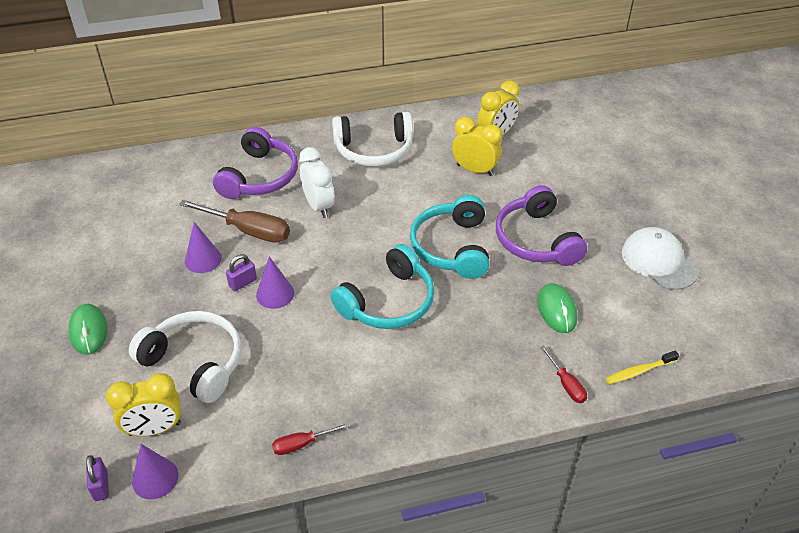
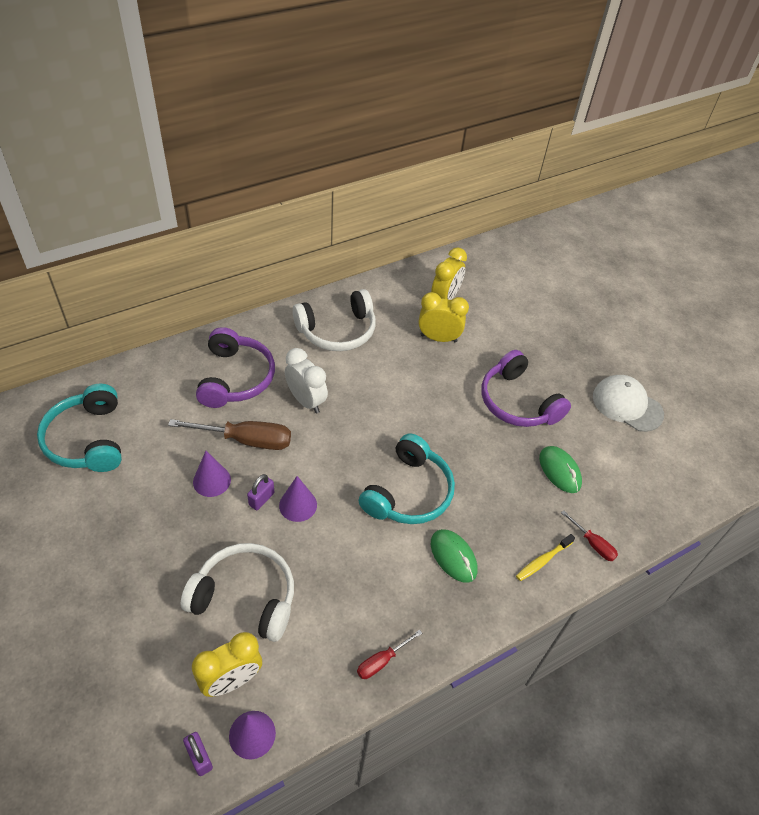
camera: 20 degrees left, 5 degrees up
green mouse [68,304,107,355] -> green mouse moved to [431,529,477,583]
turquoise headphones [410,195,490,279] -> turquoise headphones moved to [37,384,122,472]
yellow toothbrush [606,351,679,384] -> yellow toothbrush moved to [516,534,575,581]

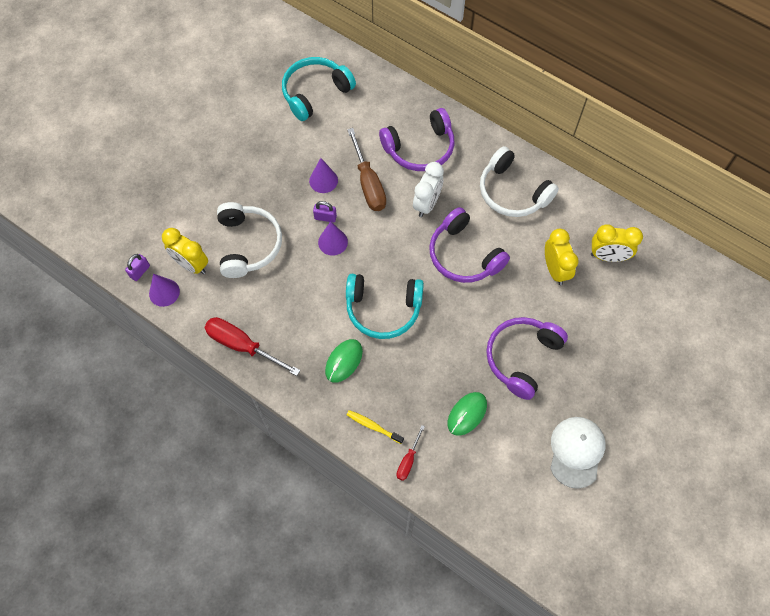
camera: 70 degrees right, 15 degrees up
red screwdriver [357,630,422,679] -> red screwdriver [204,317,300,376], size x1.90
none -> purple headphones [429,207,510,283]

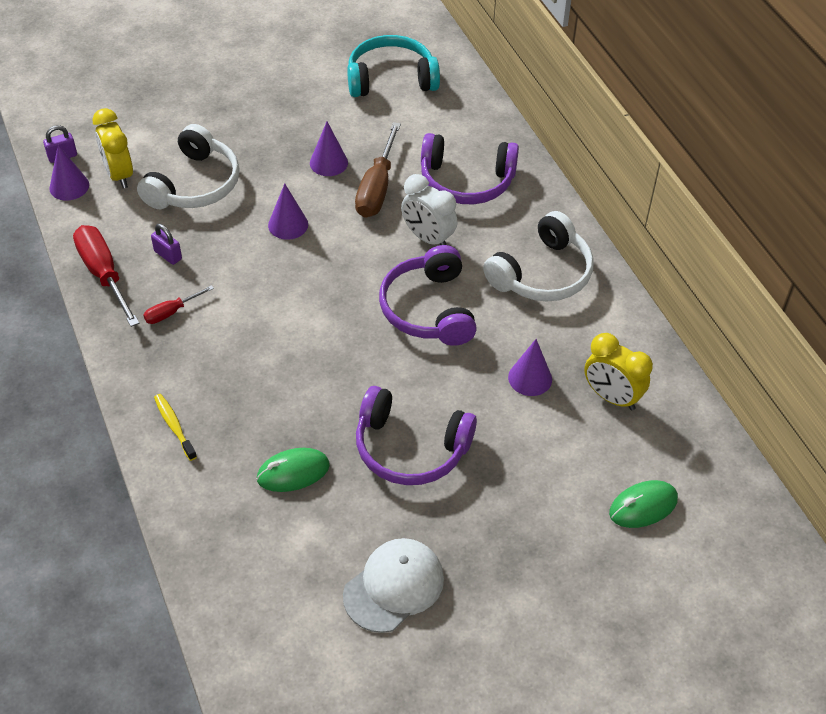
camera: 30 degrees right, 15 degrees down
purple padlock [313,201,337,223] -> purple padlock moved to [151,224,182,265]
green mouse [325,339,363,383] -> green mouse moved to [609,480,678,528]
turquoise headphones [346,274,424,339] -> none
red screwdriver [396,425,425,481] -> red screwdriver moved to [143,285,214,324]
white clock [413,162,444,217] -> white clock turned 75 degrees clockwise [401,174,457,245]
white headphones [480,146,559,217] -> white headphones turned 120 degrees counterclockwise [483,211,594,302]
purple headphones [486,317,568,400] -> purple headphones turned 135 degrees counterclockwise [356,386,477,485]
yellow clock [545,229,578,285] -> purple cone [508,339,552,396]

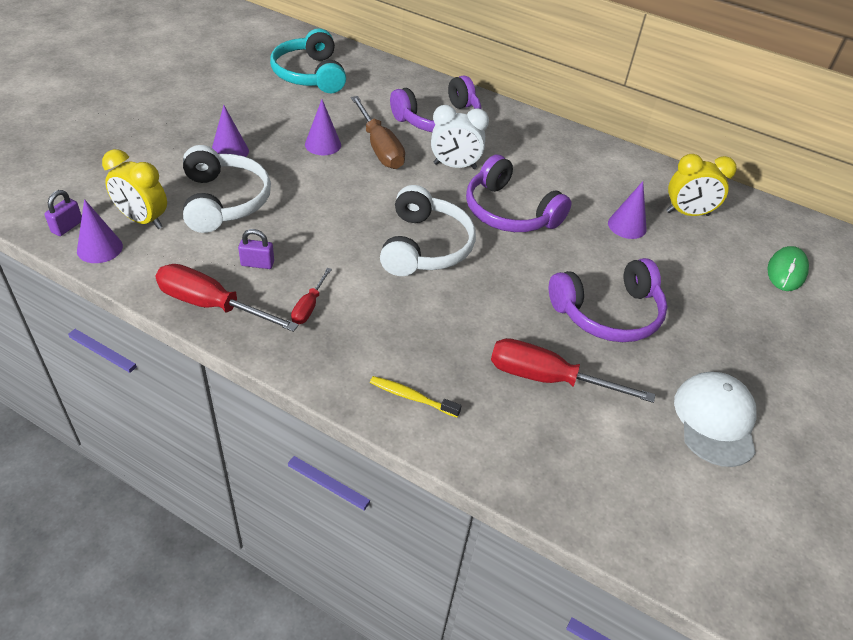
camera: 40 degrees left, 5 degrees down
green mouse [256,448,330,492] -> red screwdriver [491,338,655,403]
purple cone [268,183,308,240] -> purple cone moved to [212,105,249,157]
turquoise headphones [347,35,440,97] -> turquoise headphones turned 60 degrees counterclockwise [270,28,346,93]
white headphones [483,211,594,302] -> white headphones moved to [380,185,476,276]

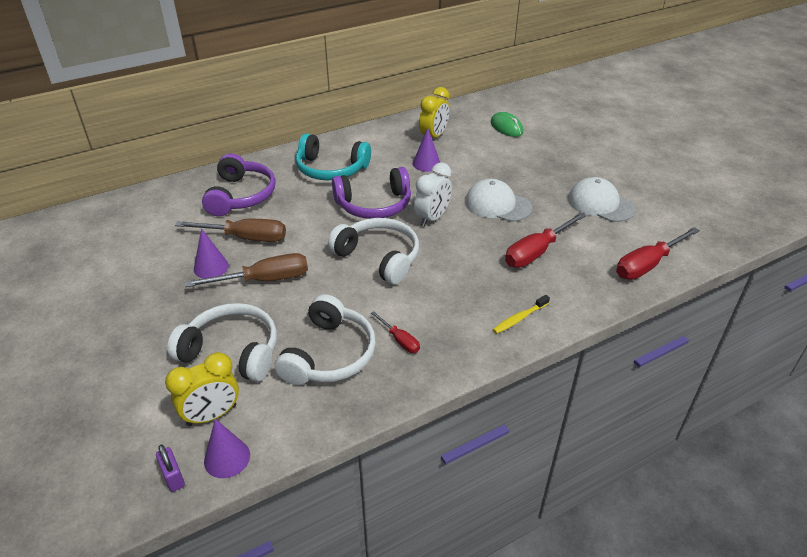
camera: 55 degrees left, 5 degrees down
red screwdriver [155,264,299,332] -> red screwdriver moved to [616,227,700,280]
purple cone [212,105,249,157] -> none
purple padlock [238,229,274,269] -> white headphones [274,294,376,385]
turquoise headphones [270,28,346,93] -> turquoise headphones moved to [296,133,371,180]
white clock [431,105,489,169] -> white clock moved to [414,162,452,227]
purple headphones [549,258,667,342] -> white cap [465,179,532,222]
none -> brown screwdriver [185,253,308,287]

